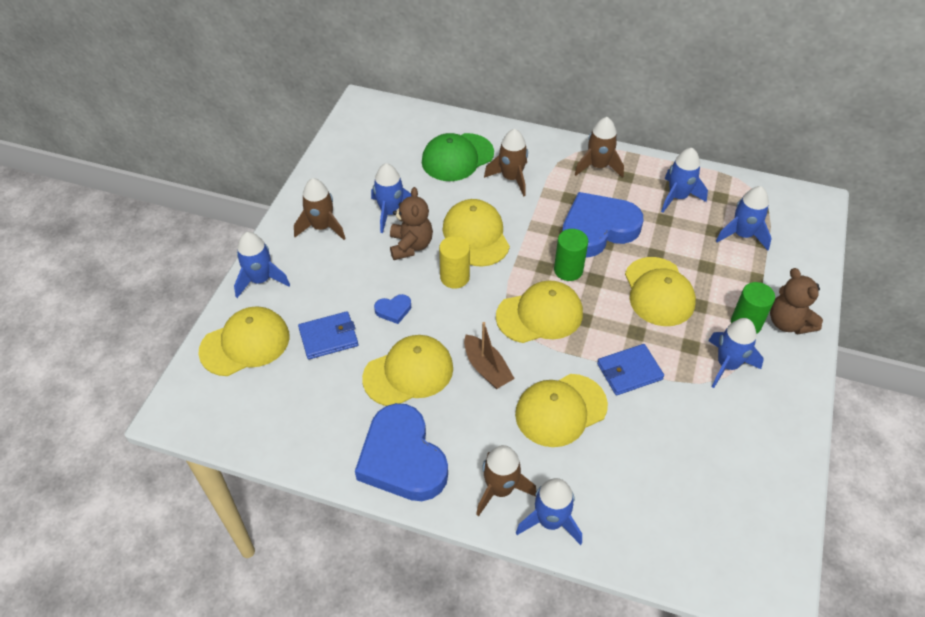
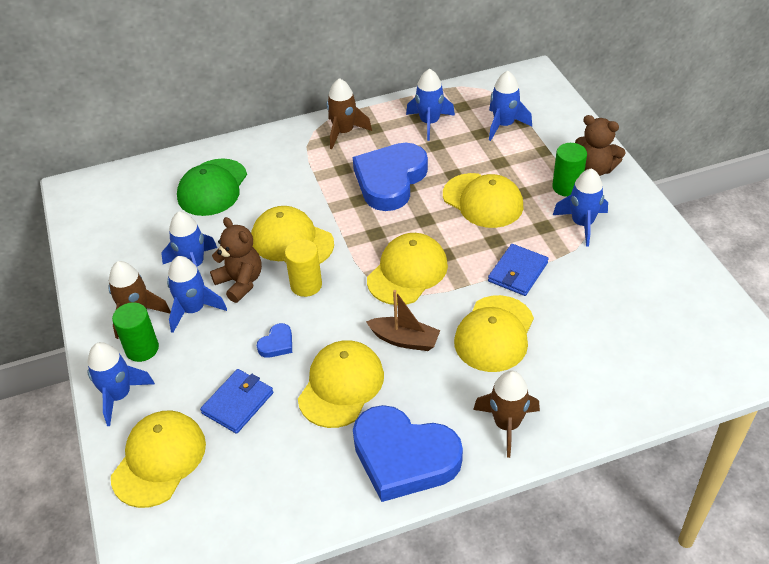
camera: 35 degrees left, 5 degrees down
brown rocket [484,129,528,197] -> none
blue rocket [516,478,582,545] -> blue rocket moved to [167,256,227,333]
green cylinder [554,229,588,281] -> green cylinder moved to [112,303,159,362]

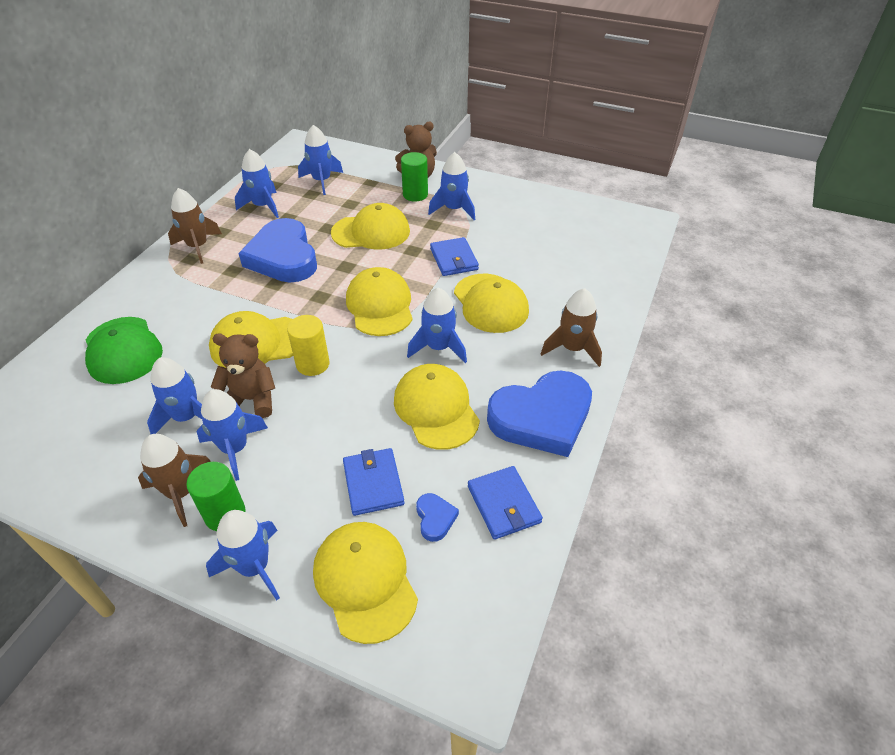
camera: 50 degrees left, 0 degrees up
blue heart [257,323,292,358] -> blue heart moved to [416,493,459,542]
brown boat [366,290,440,351] -> blue rocket [407,287,467,363]
none -> blue wallet [468,466,543,540]

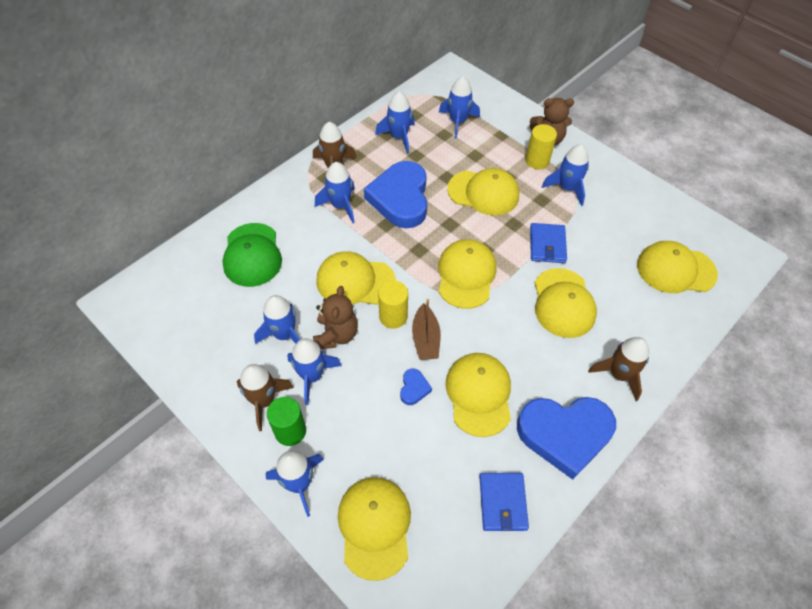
camera: 20 degrees right, 10 degrees up
brown teddy bear [211,334,275,418] -> brown teddy bear turned 75 degrees clockwise [313,286,358,349]
blue wallet [343,448,405,516] -> none
green cylinder [401,152,428,202] -> yellow cylinder [526,124,557,169]
blue rocket [407,287,467,363] -> blue rocket moved to [315,162,355,223]
blue heart [416,493,459,542] -> blue heart moved to [400,369,432,405]
none -> brown boat [412,299,441,360]
none -> yellow cap [637,241,718,293]

